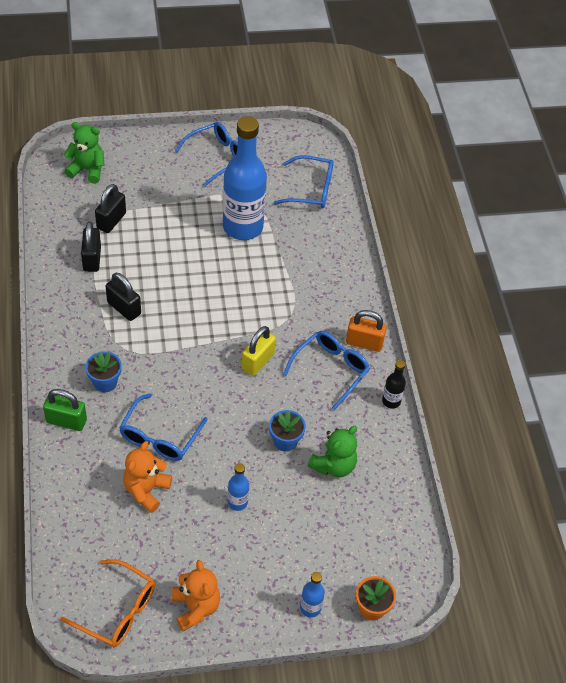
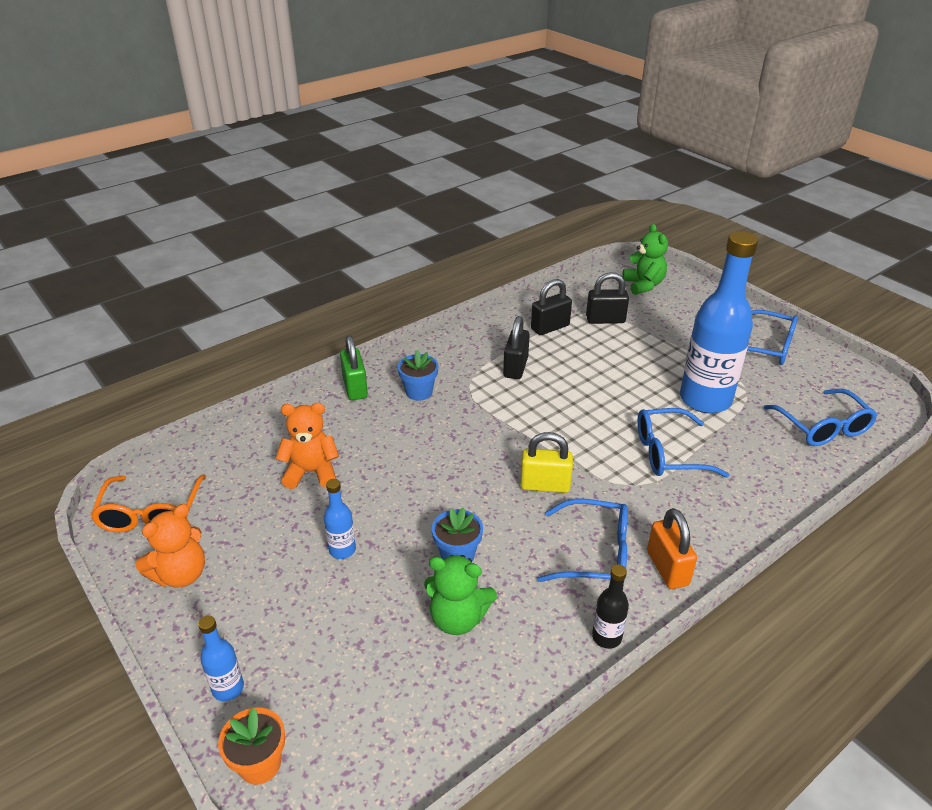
camera: 65 degrees right, 15 degrees down
blue glasses [119,393,208,461] -> blue glasses moved to [637,408,729,478]

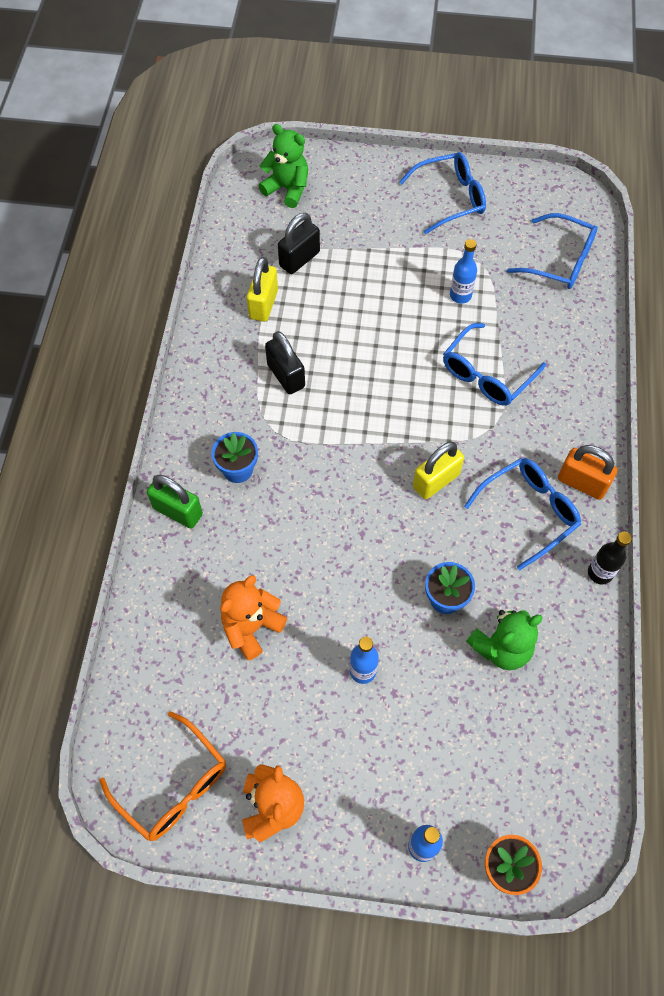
camera: 45 degrees left, 25 degrees up
black padlock [531,279,572,335] -> yellow padlock [247,257,278,322]
blue bottle [680,231,758,413] -> blue bottle [450,239,477,304], size x0.42

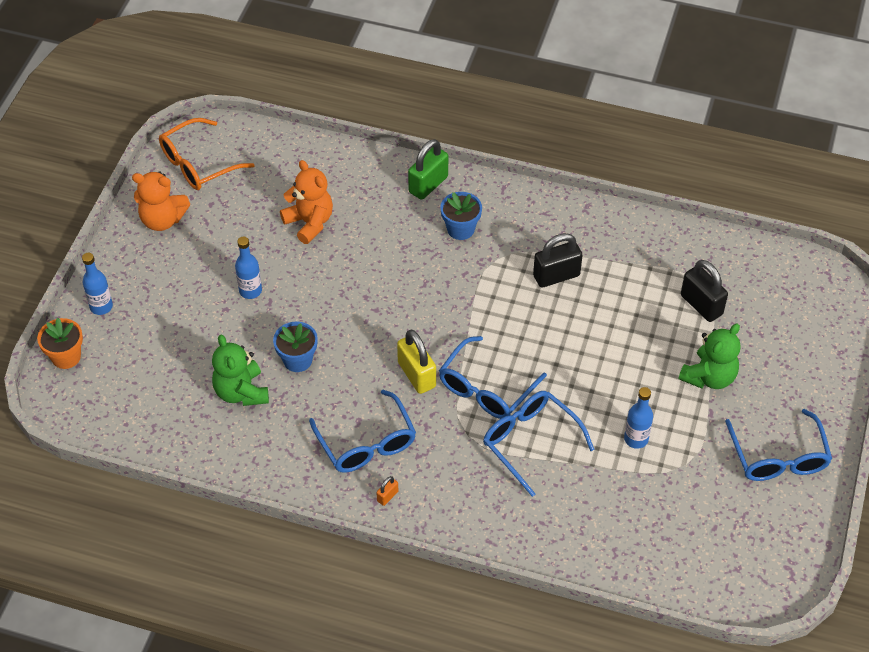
camera: 100 degrees right, 10 degrees down
yellow padlock [247,257,278,322] -> none
green teddy bear [259,124,308,208] -> green teddy bear moved to [679,324,740,389]
blue glasses [507,213,598,289] -> blue glasses moved to [439,336,547,419]
orange padlock [558,445,618,500] -> orange padlock [376,476,398,506], size x0.47
black bottle [588,532,632,584] -> none

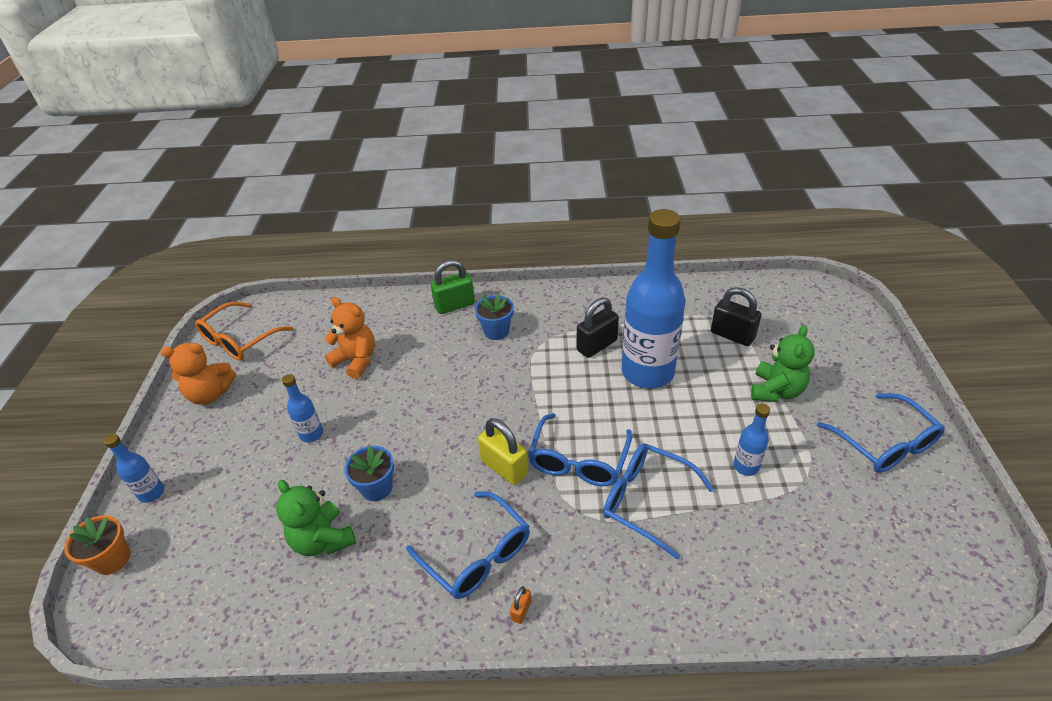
camera: 15 degrees left, 10 degrees down
green padlock [408,139,448,200] -> green padlock turned 45 degrees clockwise [431,260,475,314]
none -> blue bottle [622,209,686,389]

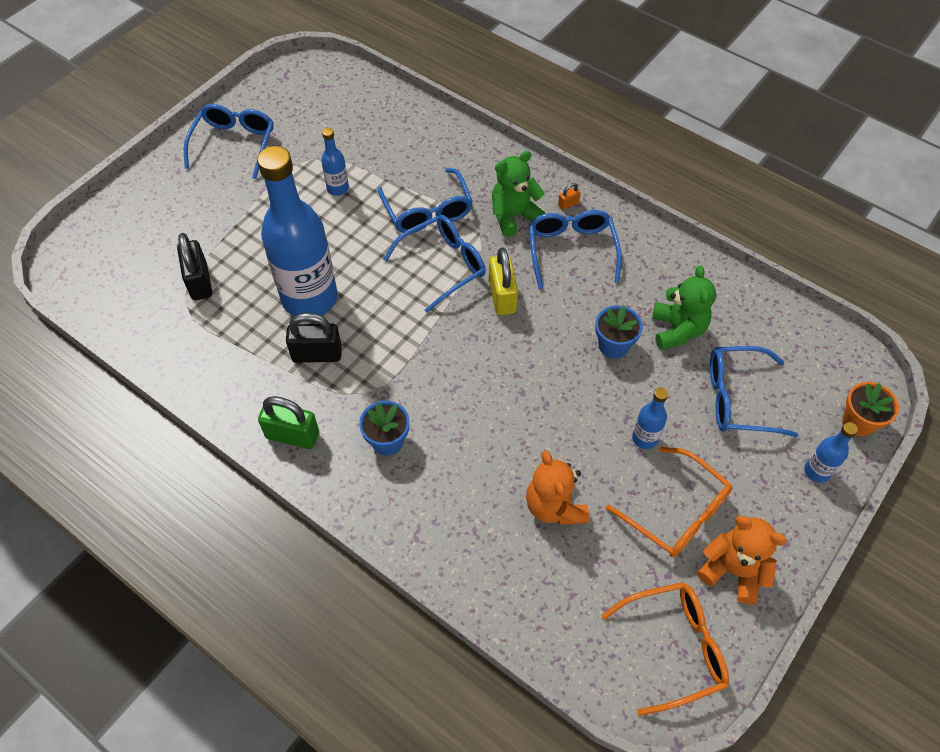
camera: 145 degrees left, 15 degrees up
green padlock [431,260,475,314] -> green padlock moved to [258,396,319,449]
green teddy bear [751,325,815,402] -> green teddy bear moved to [492,151,545,237]
none -> orange glasses [606,447,732,557]
none -> blue glasses [710,346,798,437]

